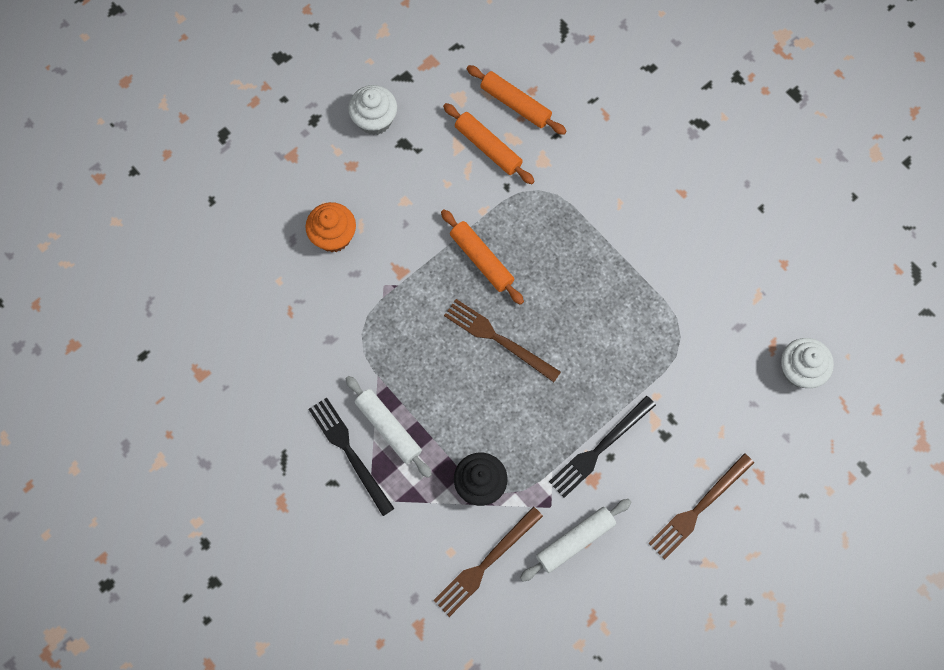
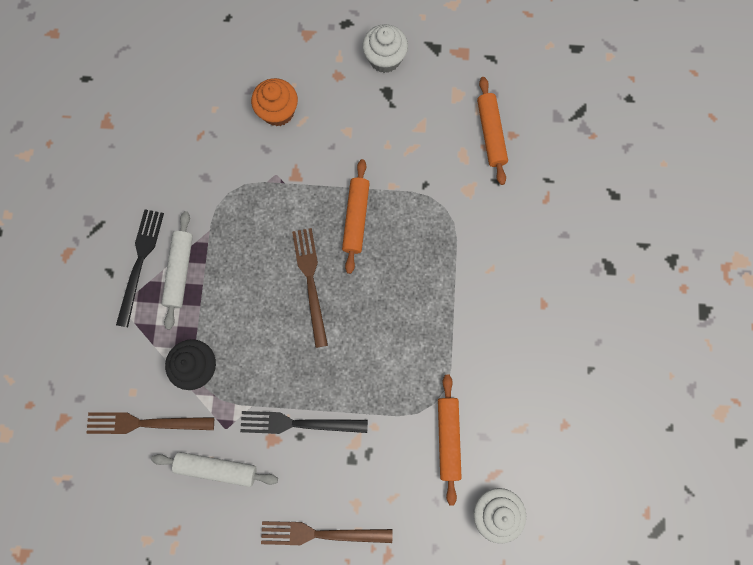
camera: 45 degrees right, 5 degrees up
orange rolling pin [443,103,535,184] -> orange rolling pin moved to [438,375,462,506]

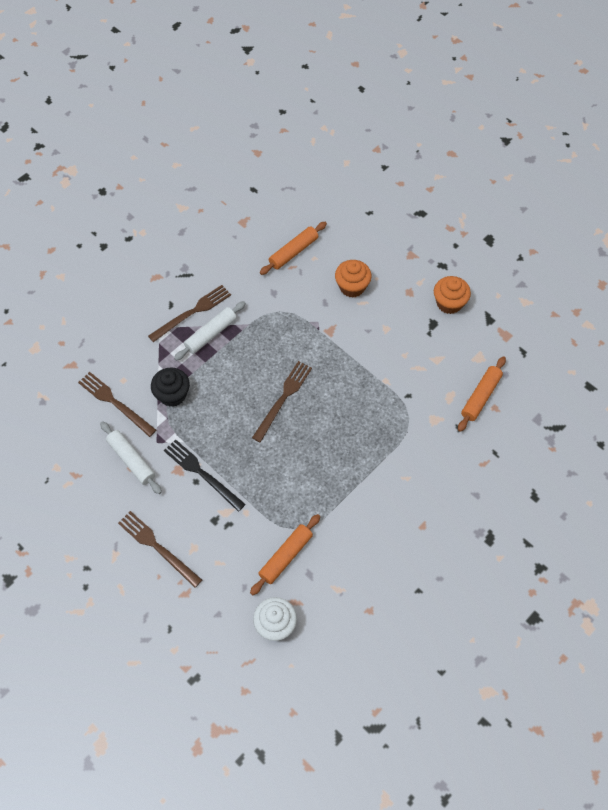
camera: 40 degrees right, 15 degrees down
black fork [116,209,164,327] -> brown fork [148,285,231,342]
orange rolling pin [342,159,370,274] -> orange rolling pin moved to [260,222,327,275]
white cupcake [362,24,408,73] -> orange cupcake [434,276,471,314]

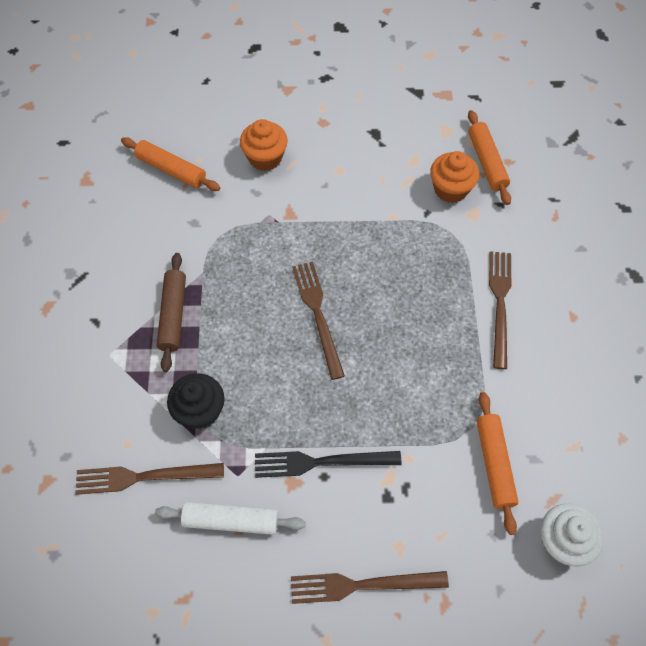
camera: 45 degrees left, 0 degrees up
brown fork [148,285,231,342] -> brown fork moved to [489,251,511,369]
white rolling pin [174,301,246,361] -> brown rolling pin [157,253,186,372]
orange rolling pin [260,222,327,275] -> orange rolling pin turned 60 degrees counterclockwise [121,137,220,191]
orange cupcake [434,276,471,314] -> orange cupcake moved to [430,151,479,203]

